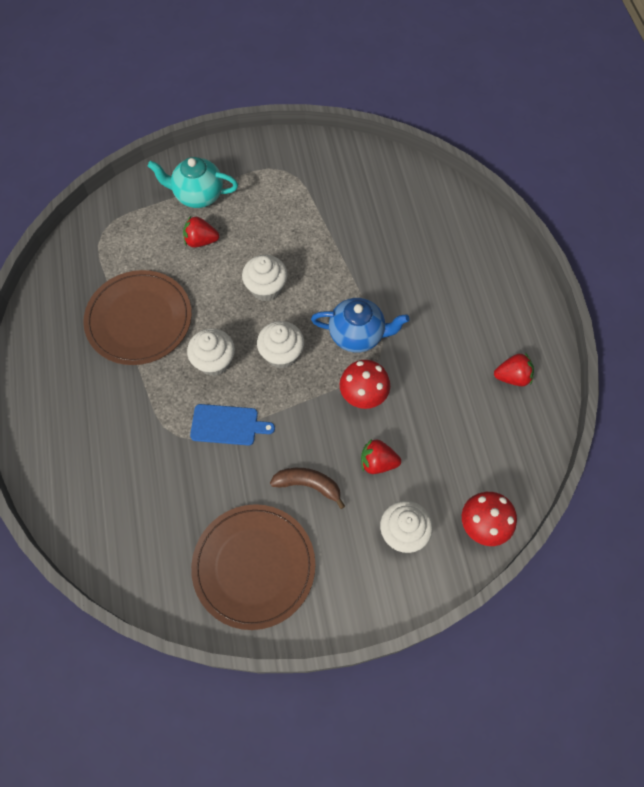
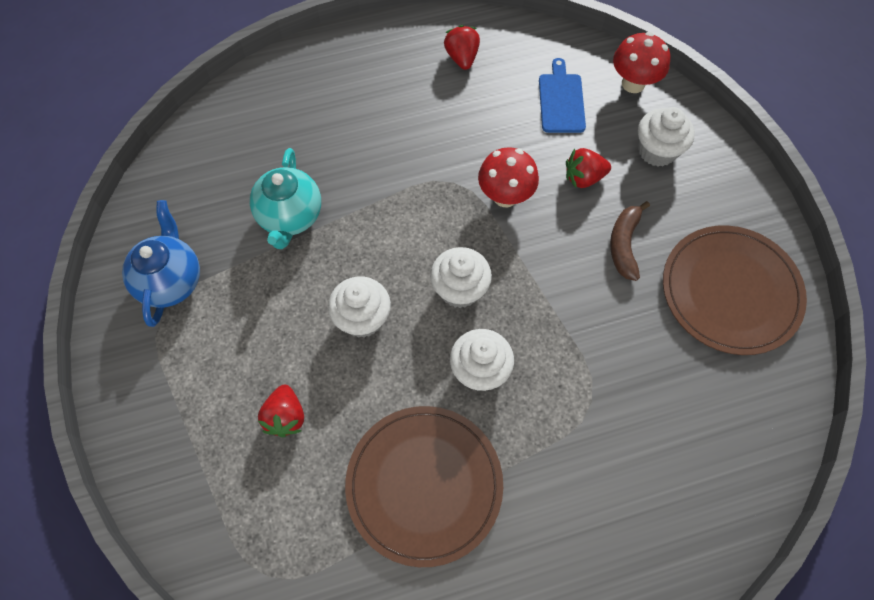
camera: 95 degrees left, 0 degrees up
turquoise teapot [148,157,238,208] -> turquoise teapot moved to [250,148,321,249]
blue cutting board [190,404,275,446] -> blue cutting board moved to [539,58,586,133]
blue teapot [311,298,409,353] -> blue teapot moved to [122,200,200,327]
red strawberry [361,439,401,474] -> red strawberry turned 75 degrees clockwise [566,148,611,188]

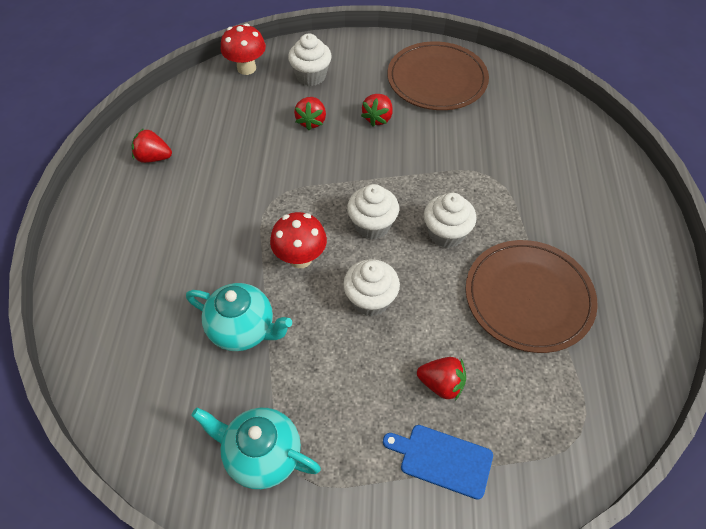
camera: 70 degrees left, 10 degrees down
blue teapot [122,200,200,327] -> turquoise teapot [191,408,321,489]
red mushroom [478,147,539,207] -> red mushroom moved to [270,212,327,268]
blue cutting board [539,58,586,133] -> blue cutting board moved to [383,425,493,500]
brown banana [610,201,650,281] -> red strawberry [361,94,393,126]

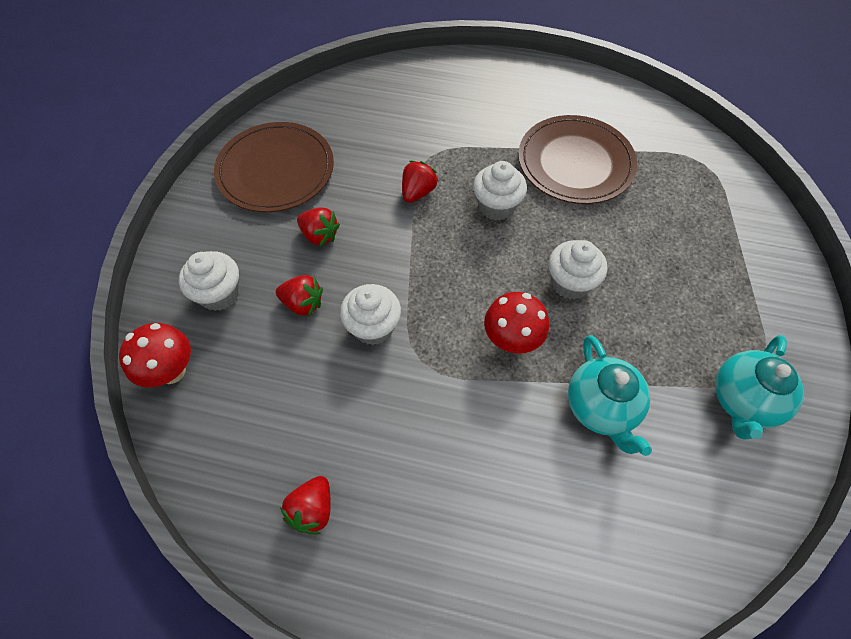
camera: 80 degrees left, 5 degrees up
turquoise teapot [186,283,292,351] -> turquoise teapot turned 135 degrees clockwise [568,335,652,456]
white cupcake [347,184,399,240] -> white cupcake moved to [340,284,401,345]
blue cutting board [383,425,493,500] -> none
red strawberry [417,357,466,401] -> red strawberry moved to [402,161,438,203]

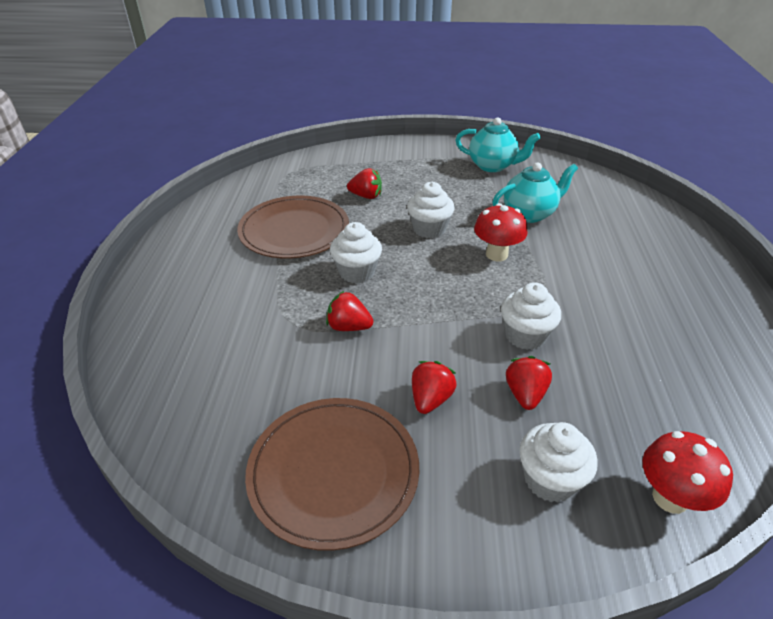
camera: 100 degrees left, 20 degrees down
red strawberry [280,476,331,535] -> red strawberry moved to [347,168,382,199]

